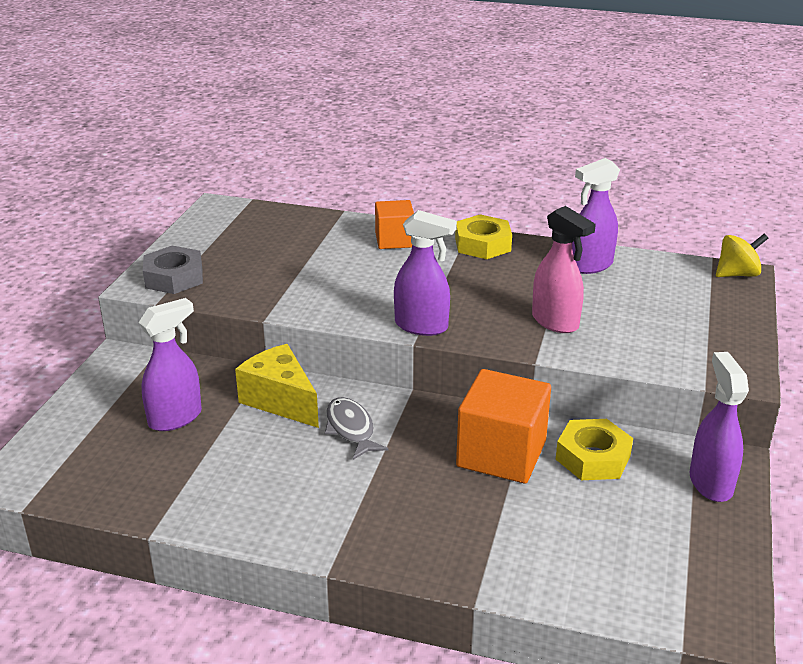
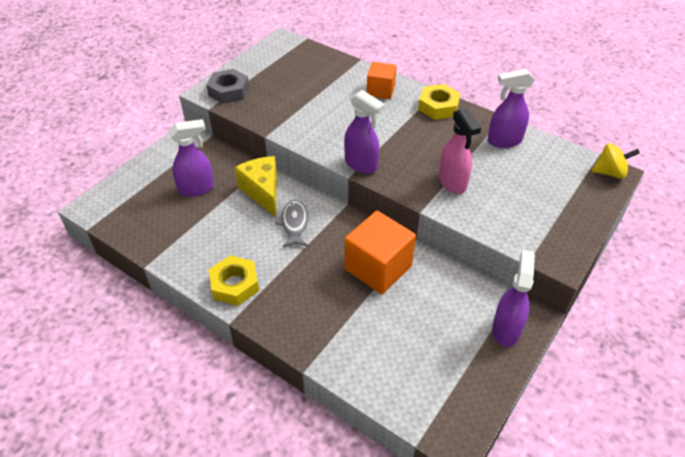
camera: 20 degrees right, 15 degrees up
yellow nut [556,419,633,480] -> yellow nut moved to [209,256,259,306]

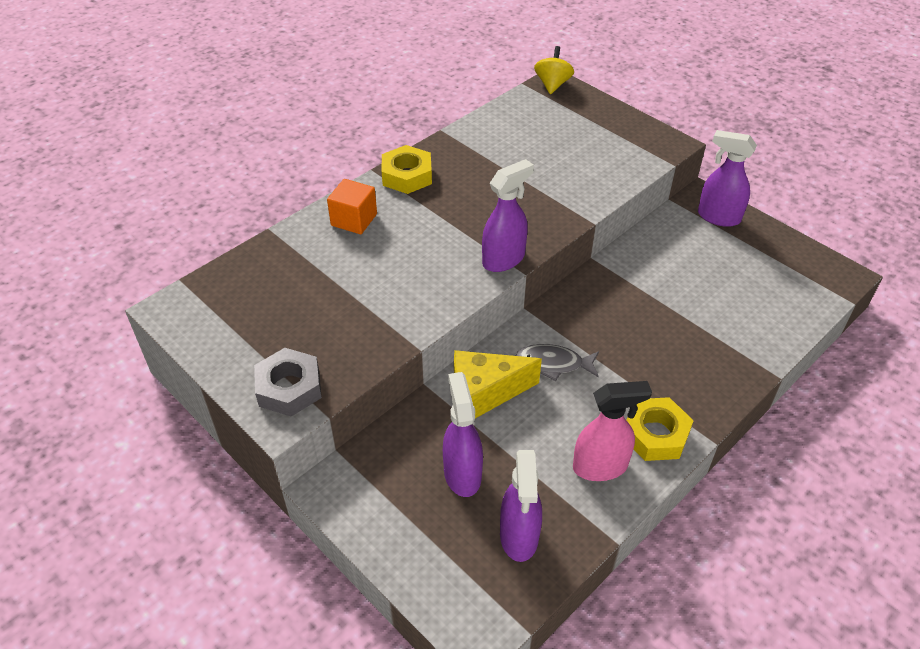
camera: 80 degrees left, 0 degrees up
orange cube [345,211,416,294] -> none
pink spray bottle [439,108,481,194] -> pink spray bottle moved to [573,381,652,481]
purple spray bottle [487,69,535,148] -> purple spray bottle moved to [500,450,542,562]

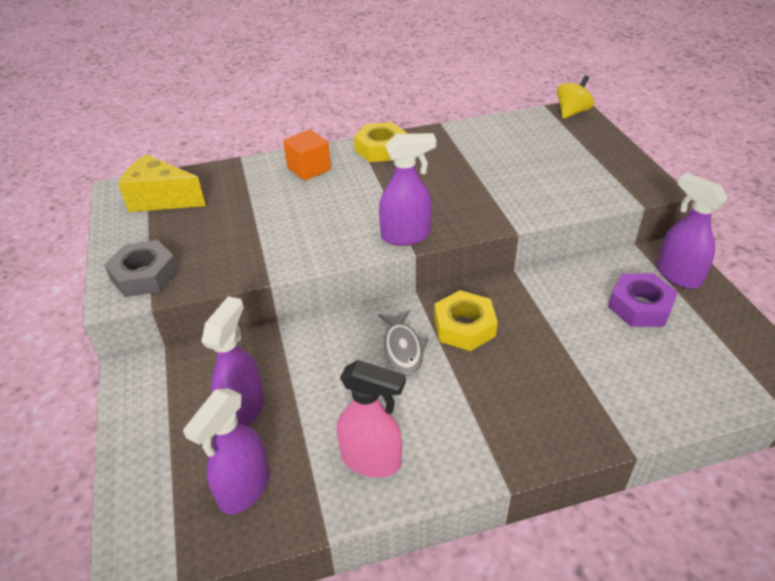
camera: 30 degrees right, 5 degrees down
yellow cheese [454,350,542,418] -> yellow cheese moved to [118,154,206,212]
grey fish [516,344,599,381] -> grey fish turned 135 degrees counterclockwise [378,310,429,375]
yellow nut [627,397,694,461] -> yellow nut moved to [434,290,498,351]
none -> purple nut [608,273,678,327]

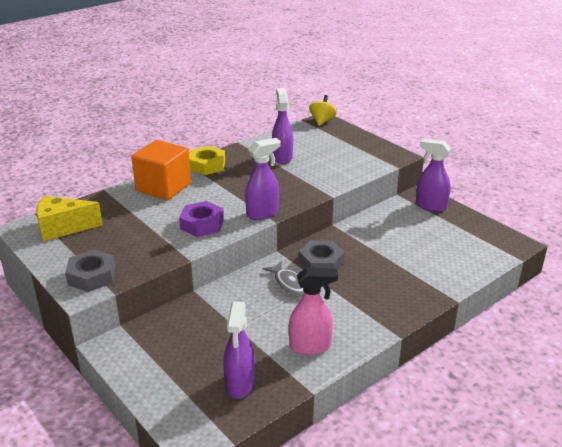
camera: 25 degrees left, 10 degrees down
purple spray bottle [201,296,264,427] -> purple spray bottle moved to [272,88,293,164]
orange cube [283,129,331,181] -> orange cube [131,140,191,200], size x1.64
yellow nut [434,290,498,351] -> grey nut [299,240,345,270]
purple nut [608,273,678,327] -> purple nut moved to [179,201,224,237]

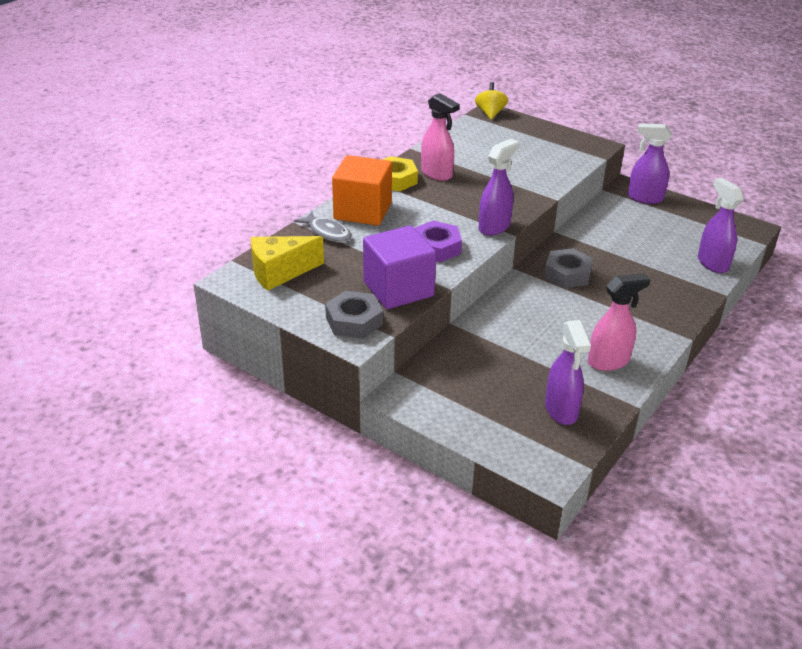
camera: 15 degrees left, 5 degrees up
grey fish [263,261,304,297] -> grey fish moved to [294,212,352,242]
purple spray bottle [272,88,293,164] -> purple spray bottle moved to [698,178,744,273]
none -> purple cube [363,226,436,309]
none -> pink spray bottle [421,93,460,181]

